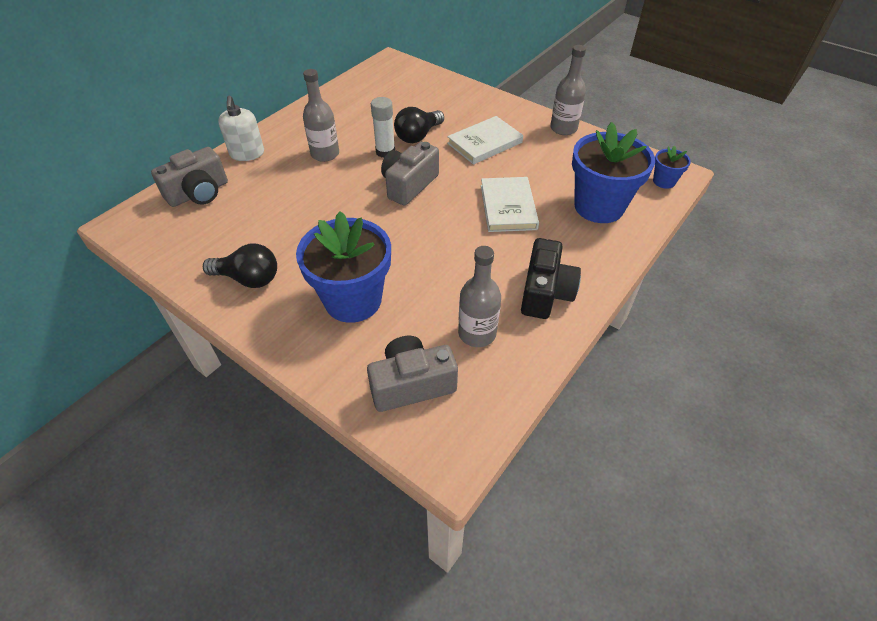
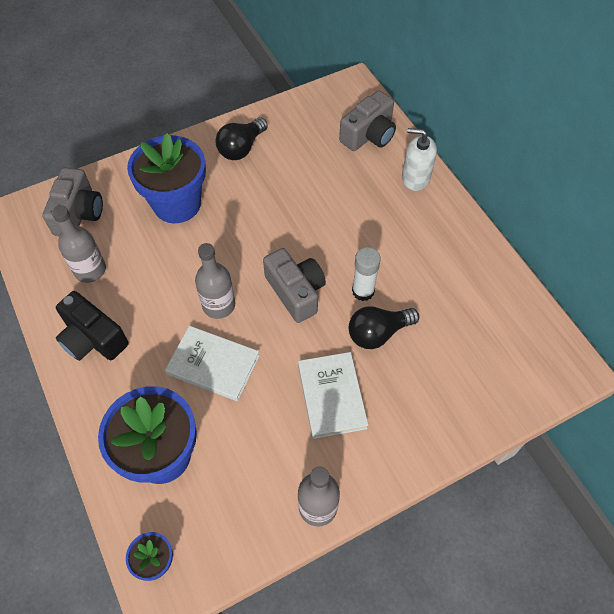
camera: 115 degrees right, 10 degrees up
grey camera [151,147,228,207] -> grey camera turned 120 degrees counterclockwise [339,91,396,151]
grey bottle [303,69,339,162] -> grey bottle moved to [195,243,235,319]
black light bulb [394,107,444,143] -> black light bulb turned 90 degrees counterclockwise [349,306,419,349]

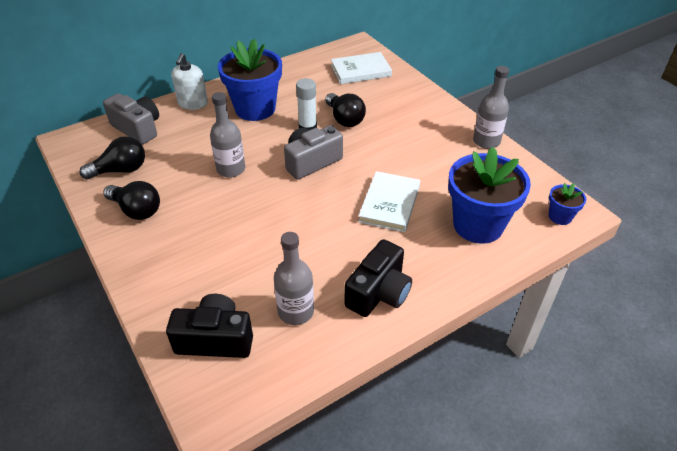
camera: 95 degrees left, 15 degrees down
grey camera [42,167,103,236] -> black camera [166,294,253,358]
blue flower pot [127,133,206,223] -> blue flower pot moved to [218,39,282,121]
grey bottle [195,243,235,319] -> grey bottle moved to [210,92,245,178]
white book [298,352,368,439] -> white book moved to [331,52,392,84]
none -> black light bulb [80,136,145,179]

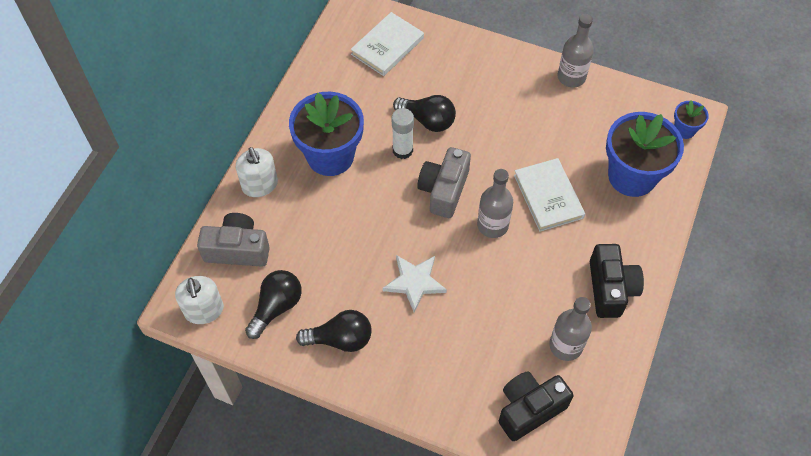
camera: 35 degrees left, 15 degrees up
grey bottle [210,92,245,178] -> grey bottle moved to [477,169,513,238]
none -> white soap dispenser [175,276,224,324]
none -> white star [383,255,447,313]

